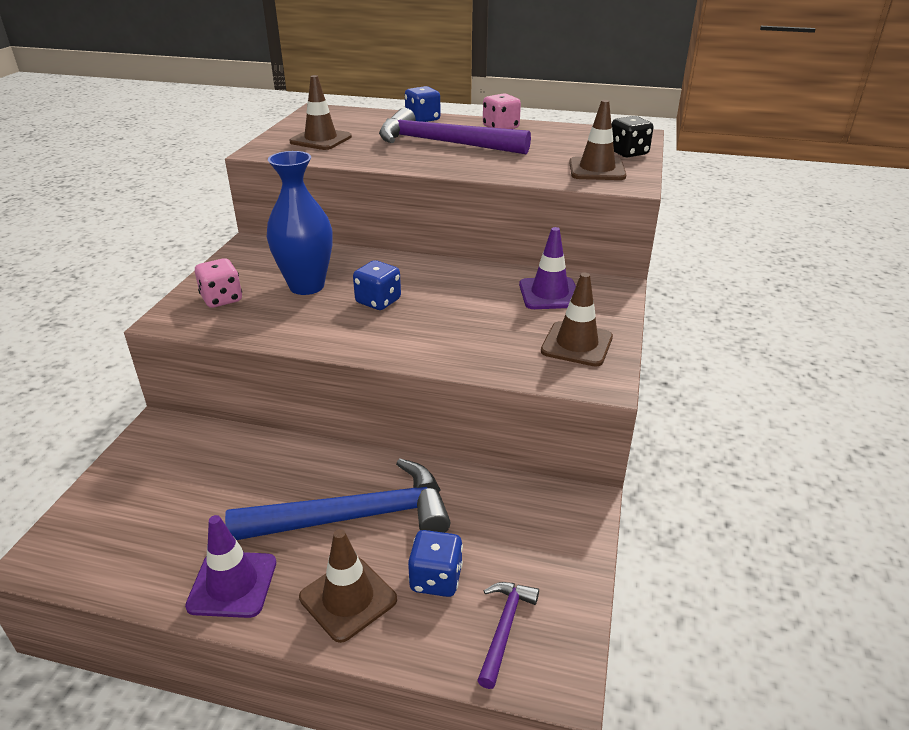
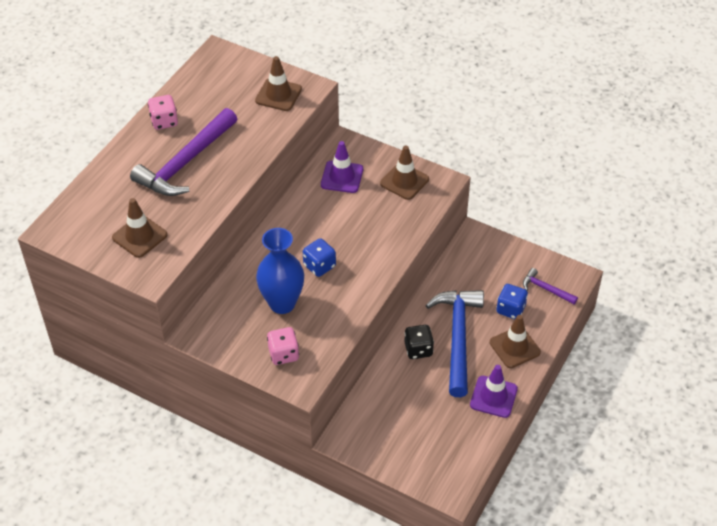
camera: 75 degrees left, 15 degrees up
blue dice [405,86,440,122] -> none
black dice [611,116,654,158] -> black dice moved to [404,325,434,359]

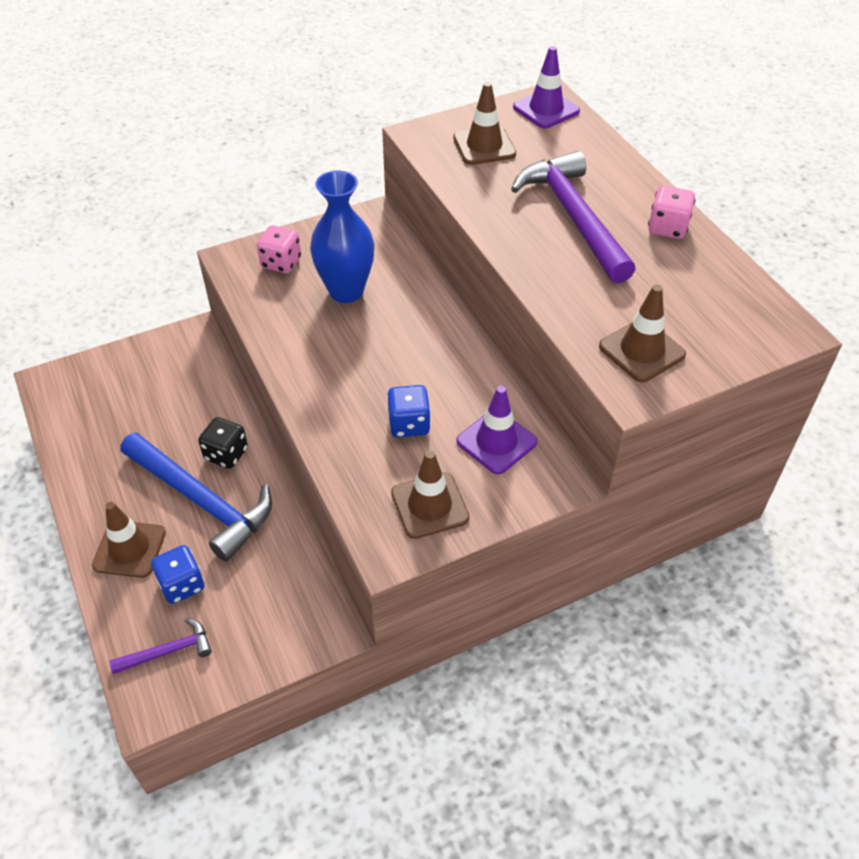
camera: 125 degrees right, 0 degrees up
blue dice [303,238,336,277] -> blue dice moved to [387,385,431,437]
purple traffic cone [470,365,518,418] -> purple traffic cone moved to [513,46,580,128]

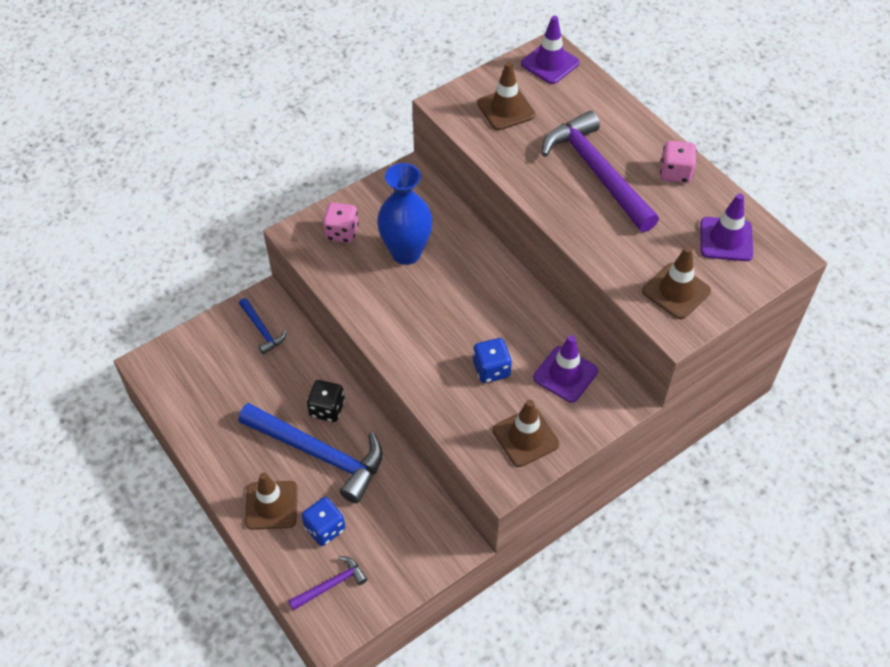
camera: 10 degrees left, 5 degrees up
none -> blue hammer [239,298,286,354]
none -> purple traffic cone [700,194,753,261]

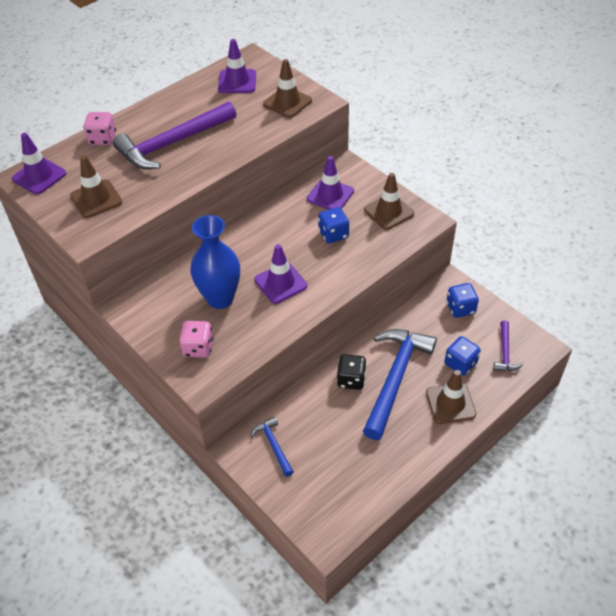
camera: 95 degrees left, 5 degrees down
blue hammer [239,298,286,354] -> blue hammer turned 75 degrees counterclockwise [251,416,294,477]
purple hammer [288,556,367,611] -> purple hammer turned 135 degrees counterclockwise [493,320,523,371]
pink dice [660,141,697,183] -> pink dice moved to [83,112,116,145]
none -> purple traffic cone [255,244,307,304]
none -> blue dice [446,283,479,318]

